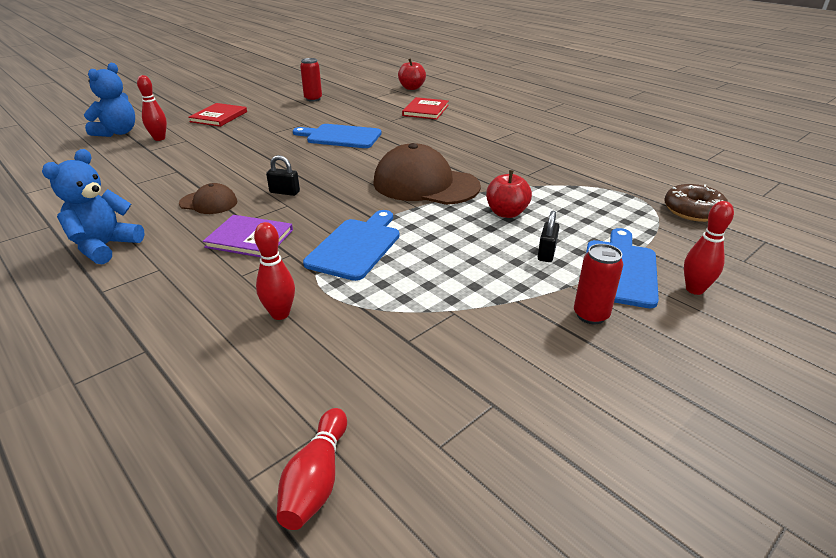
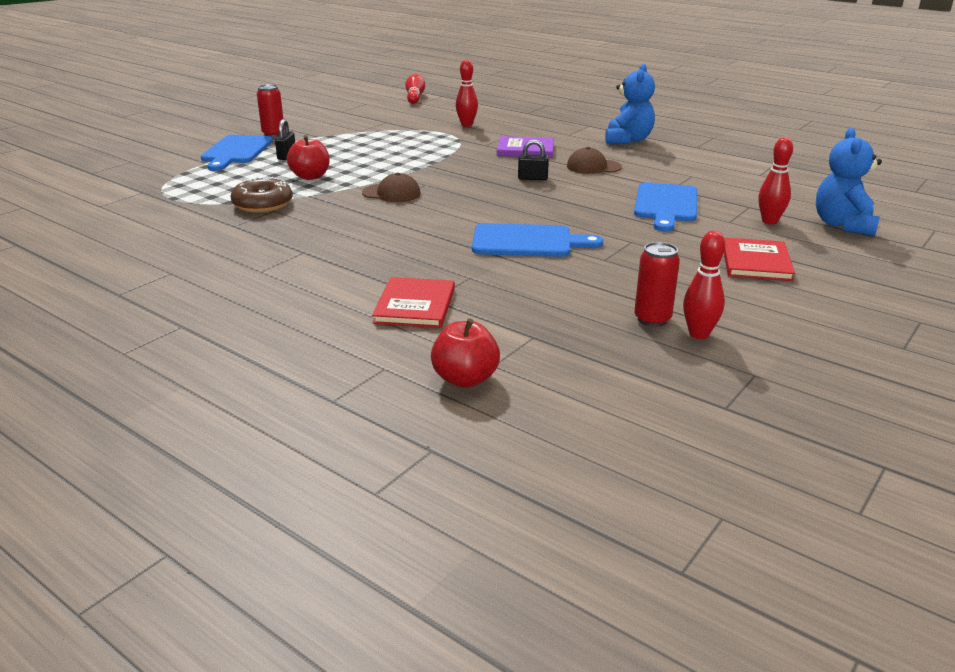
camera: 170 degrees right, 5 degrees down
blue cutting board [303,210,399,281] -> blue cutting board moved to [634,182,697,232]
brown cap [373,143,481,205] -> brown cap [362,173,421,202], size x0.50
brown donut [664,184,728,222] -> brown donut moved to [230,177,293,213]
red bowling pin [684,201,734,295] -> red bowling pin moved to [683,231,725,339]

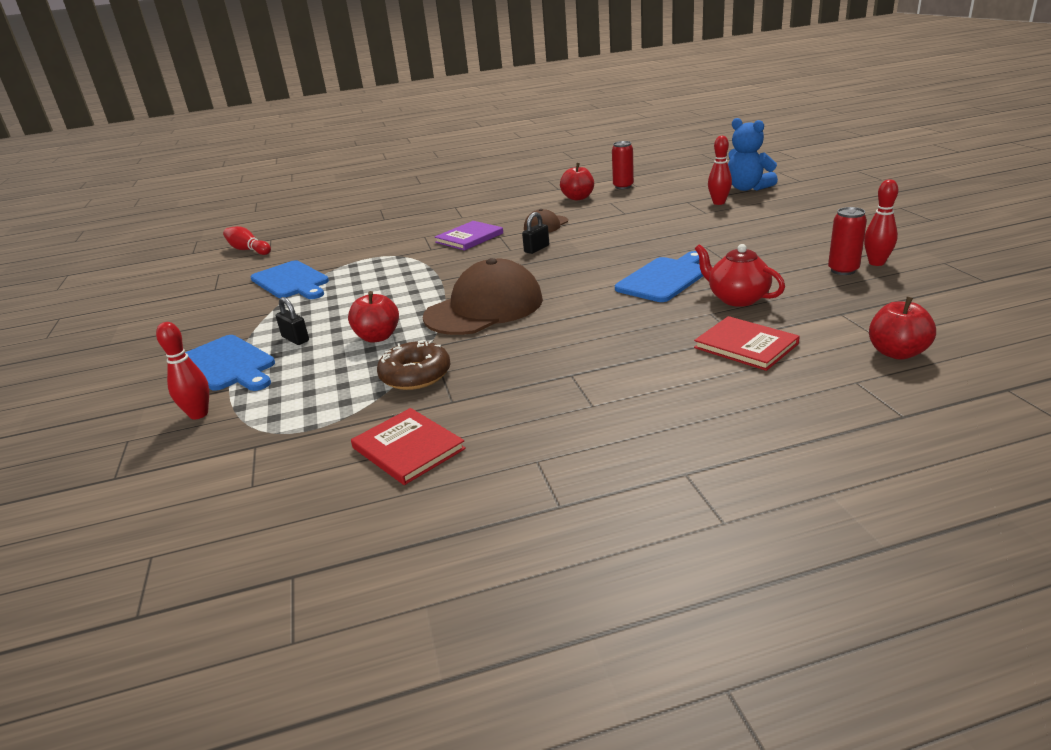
camera: 50 degrees left, 0 degrees up
red can [257,84,285,137] -> red can moved to [612,141,634,189]
brown cap [362,173,421,202] -> brown cap [423,258,543,335], size x2.00
red bowling pin [456,60,478,127] -> red bowling pin moved to [156,322,209,419]
blue teddy bear [605,64,655,144] -> none
blue cutting board [634,182,697,232] -> blue cutting board moved to [251,260,329,299]
red book [724,237,795,281] -> red book moved to [351,408,466,485]
none -> red apple [560,163,594,200]
none -> red teapot [695,244,785,307]

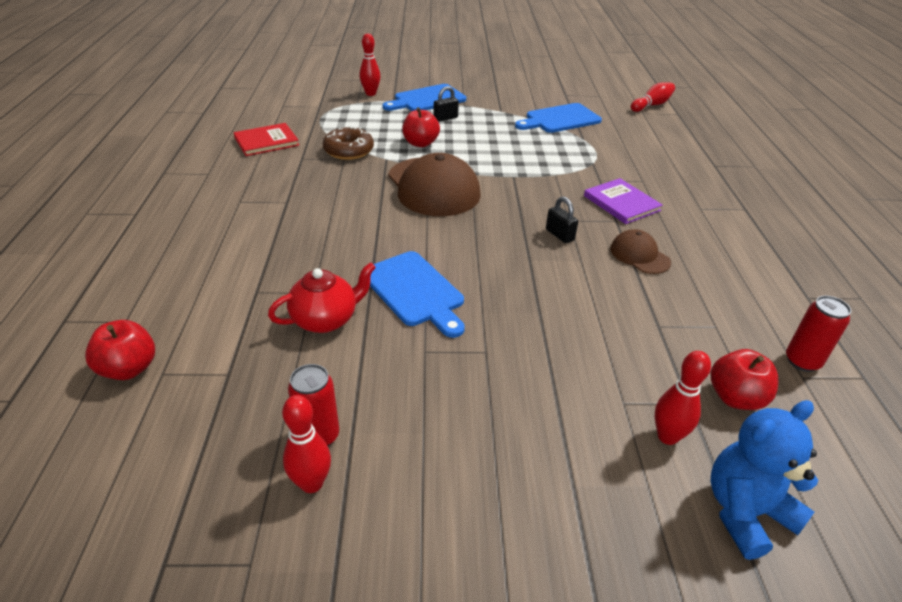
camera: 100 degrees right, 10 degrees up
red apple [560,163,594,200] -> red apple moved to [711,349,779,410]
red book [694,316,800,371] -> none

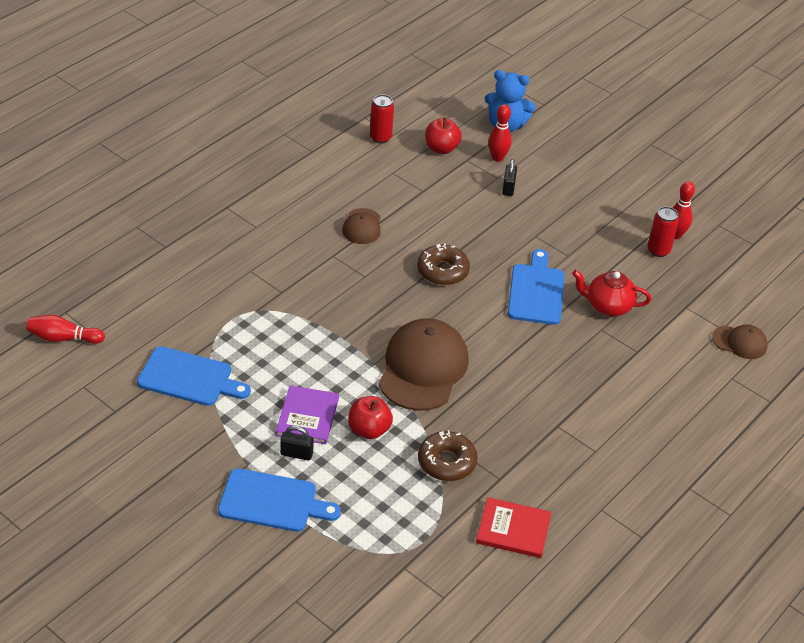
camera: 140 degrees left, 5 degrees up
red apple [85,320,155,380] -> brown cap [712,325,768,359]
red bowling pin [360,33,380,96] -> none
black padlock [546,196,578,243] -> black padlock moved to [502,159,517,196]
purple book [584,178,663,224] -> purple book moved to [276,385,339,444]
none -> brown donut [417,243,470,285]

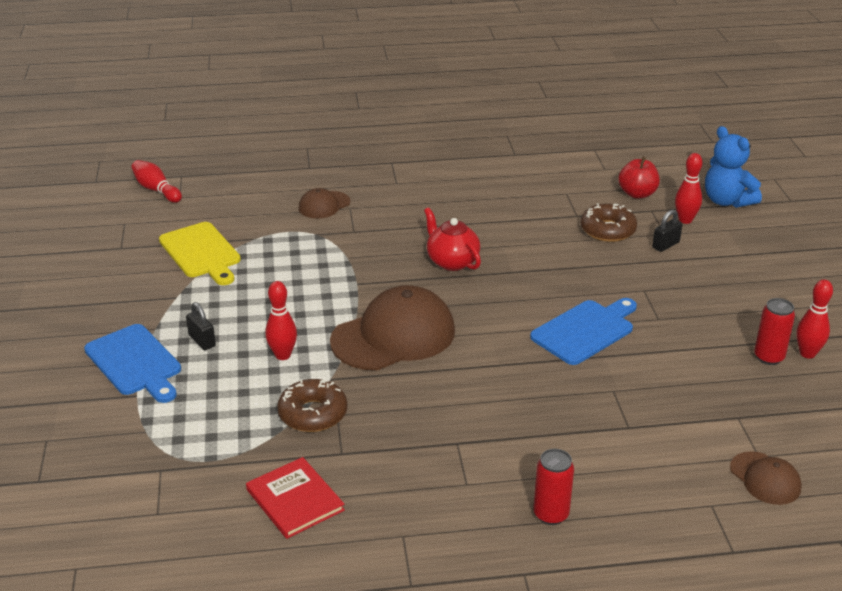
camera: 45 degrees right, 10 degrees down
blue cutting board [137,346,251,406] -> yellow cutting board [159,222,241,285]
purple book [276,385,339,444] -> none
brown cap [342,208,381,244] -> brown cap moved to [299,188,350,219]
red apple [348,396,393,439] -> red bowling pin [265,281,297,360]
red can [370,94,394,144] -> red can moved to [533,449,574,525]
brown donut [417,243,470,285] -> brown donut moved to [581,203,637,242]
red teapot [572,270,651,316] -> red teapot moved to [424,208,481,271]

